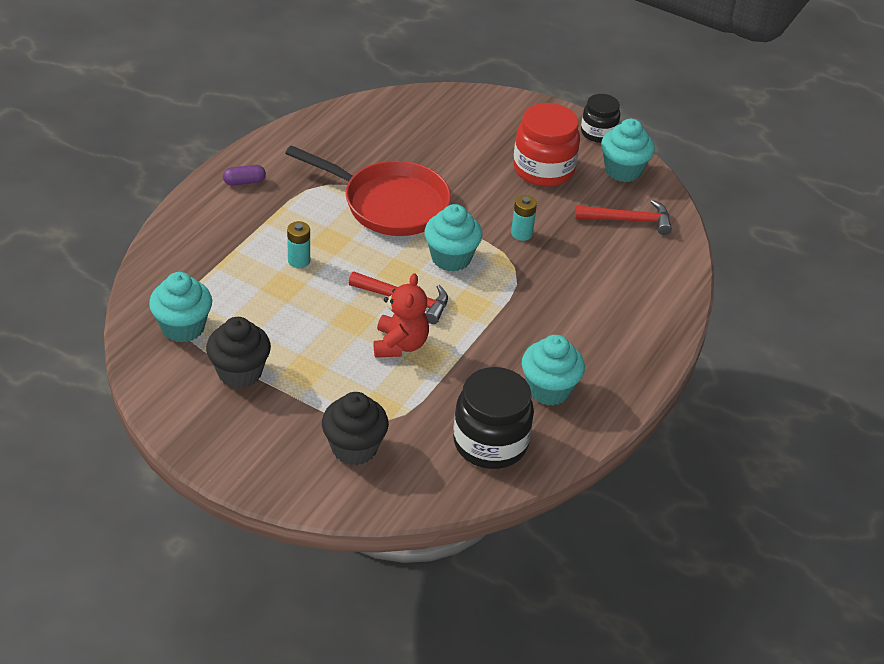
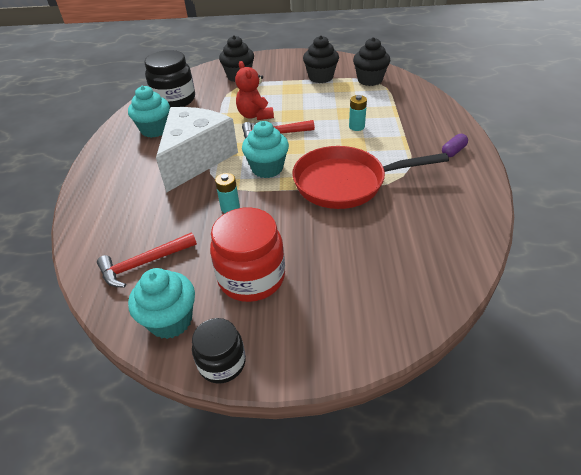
camera: 155 degrees right, 0 degrees up
turquoise cupcake [149,272,212,343] -> black cupcake [353,37,390,86]
none -> white cheese [156,107,238,193]

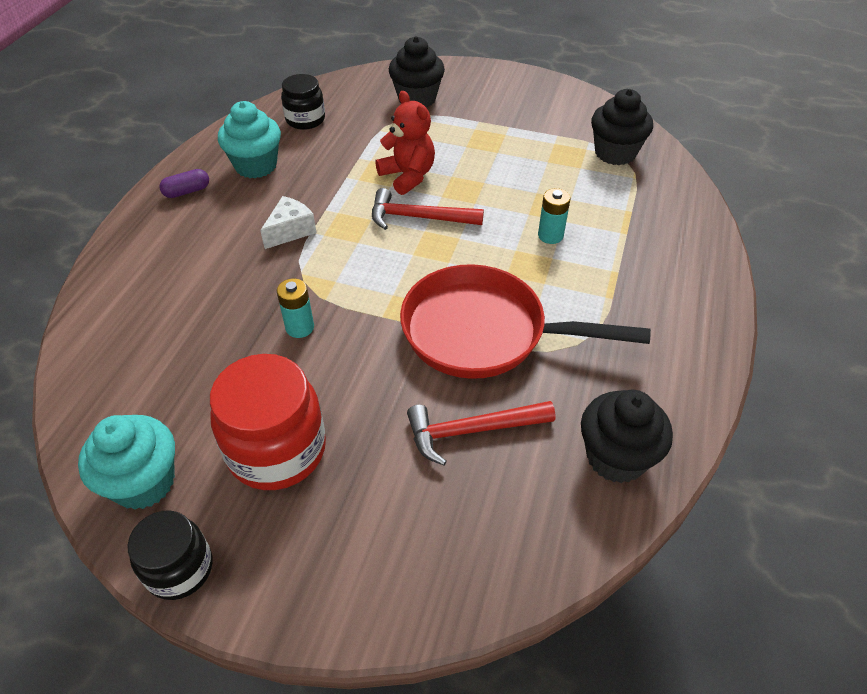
camera: 15 degrees right, 5 degrees up
red hammer [97,232,197,287] -> red hammer moved to [407,401,556,465]
black jar [145,50,195,108] -> black jar [281,74,325,130], size x0.61
white cheese [156,107,238,193] -> white cheese [260,196,316,249], size x0.41
red teddy bear [235,61,274,120] -> red teddy bear turned 150 degrees clockwise [375,91,435,195]
turquoise cupcake [242,121,289,178] -> none
black cupcake [303,35,339,83] -> black cupcake moved to [581,390,673,483]
purple capsule [442,134,468,157] -> purple capsule moved to [159,169,209,198]

